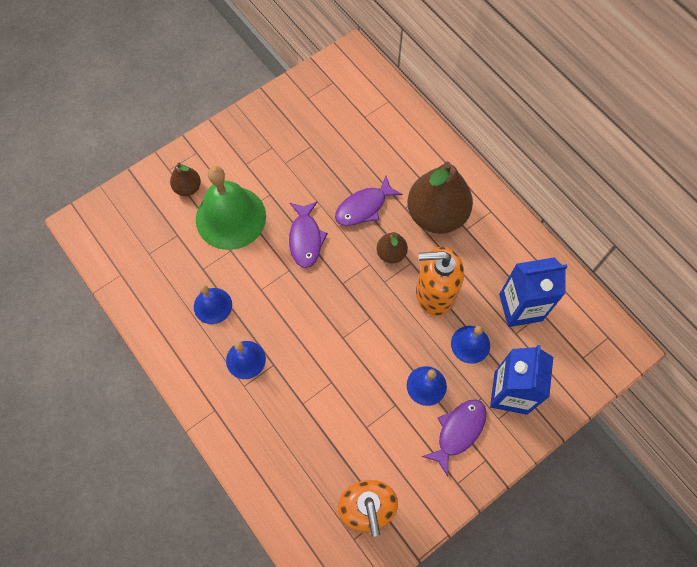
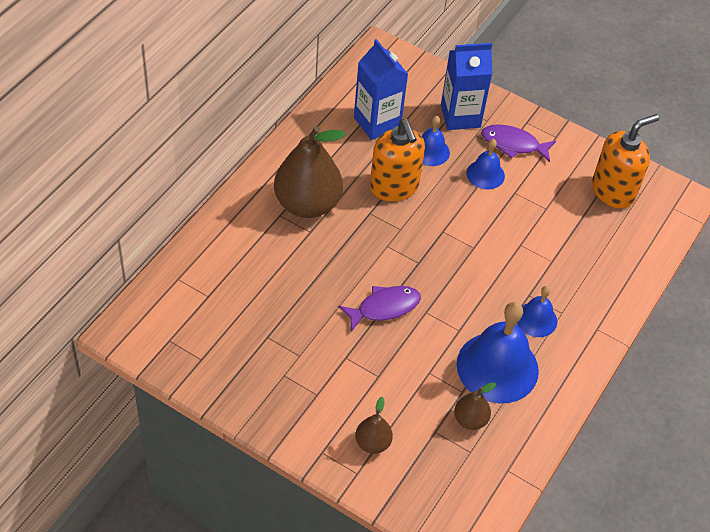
camera: 115 degrees left, 15 degrees down
blue bell [194,285,232,324] -> blue bell [457,302,539,403], size x1.92
green bell [196,166,266,250] -> none
purple fish [335,176,403,226] -> none
brown pear [377,232,408,263] -> brown pear moved to [454,382,496,430]

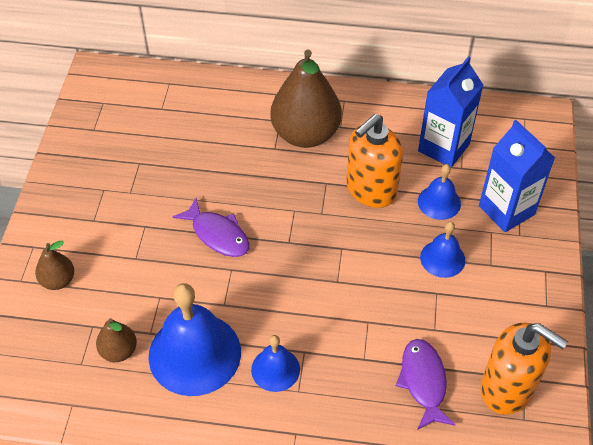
camera: 70 degrees right, 0 degrees up
purple fish [481,124,556,162] -> purple fish moved to [396,339,455,430]

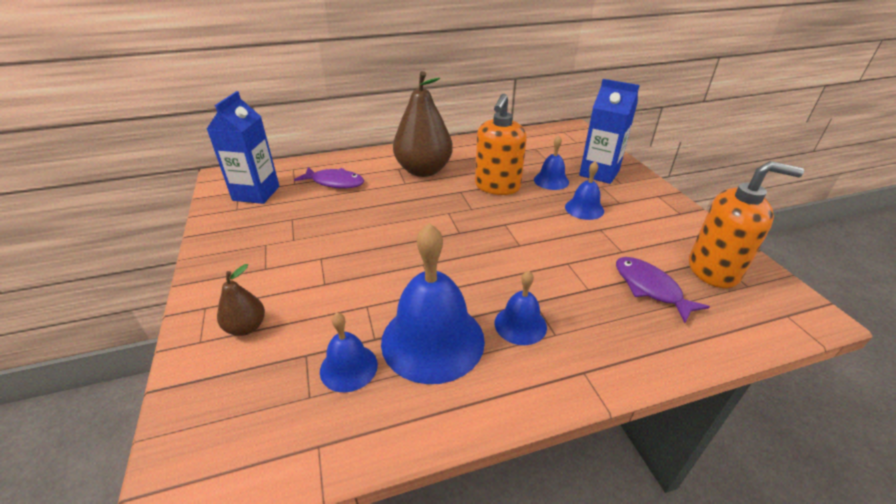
camera: 25 degrees left, 15 degrees down
brown pear [96,318,137,362] -> blue bell [320,313,378,392]
purple fish [173,198,249,257] -> purple fish moved to [294,167,364,189]
blue carton [418,56,483,168] -> blue carton moved to [207,91,279,204]

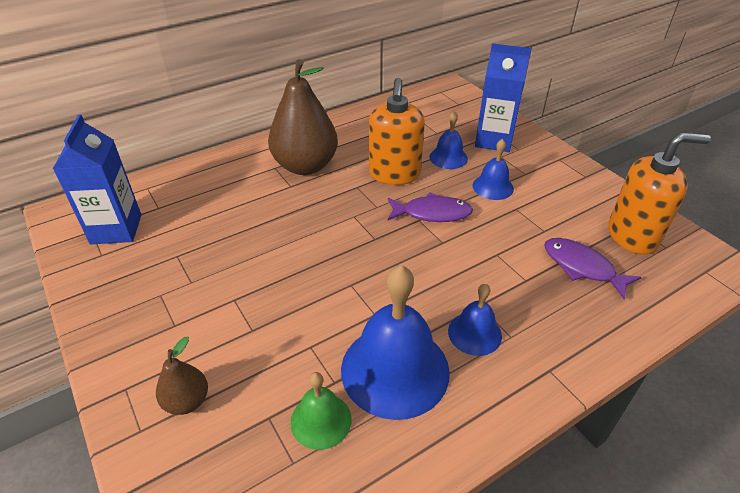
camera: 15 degrees left, 5 degrees up
purple fish [294,167,364,189] -> purple fish moved to [388,192,473,222]
blue bell [320,313,378,392] -> green bell [290,372,352,450]

